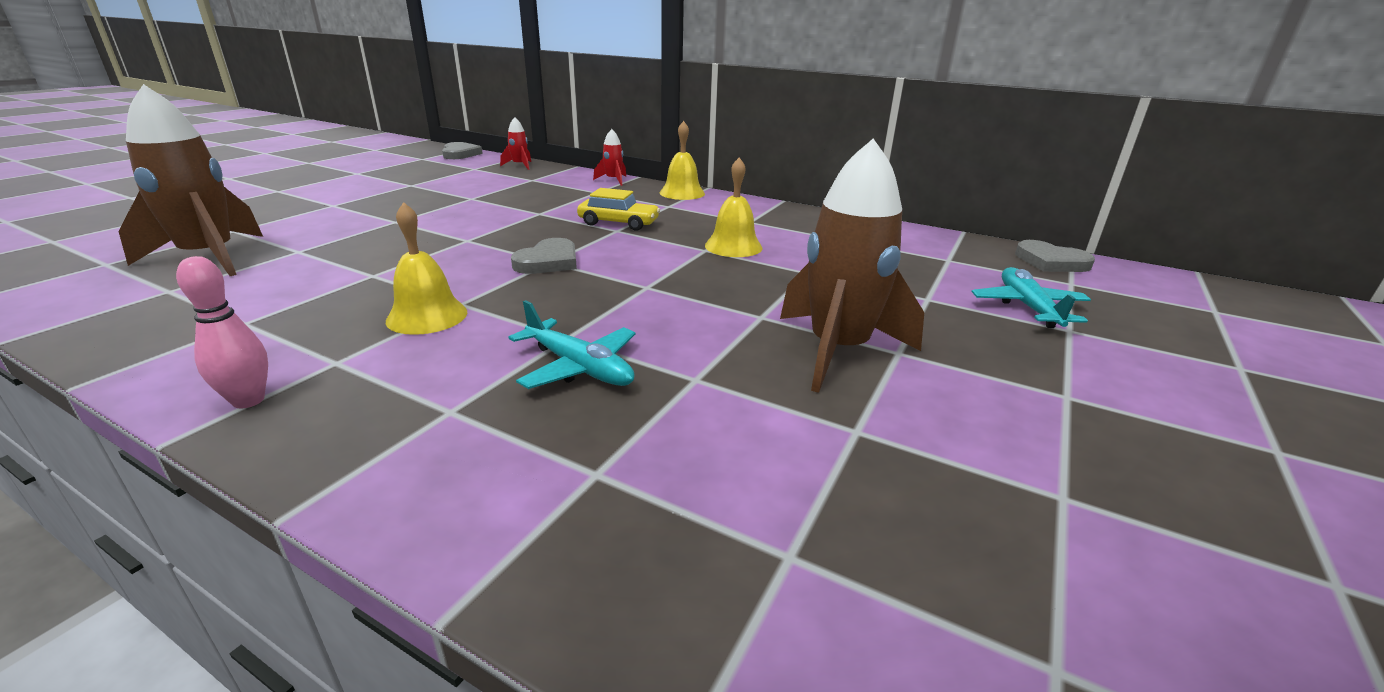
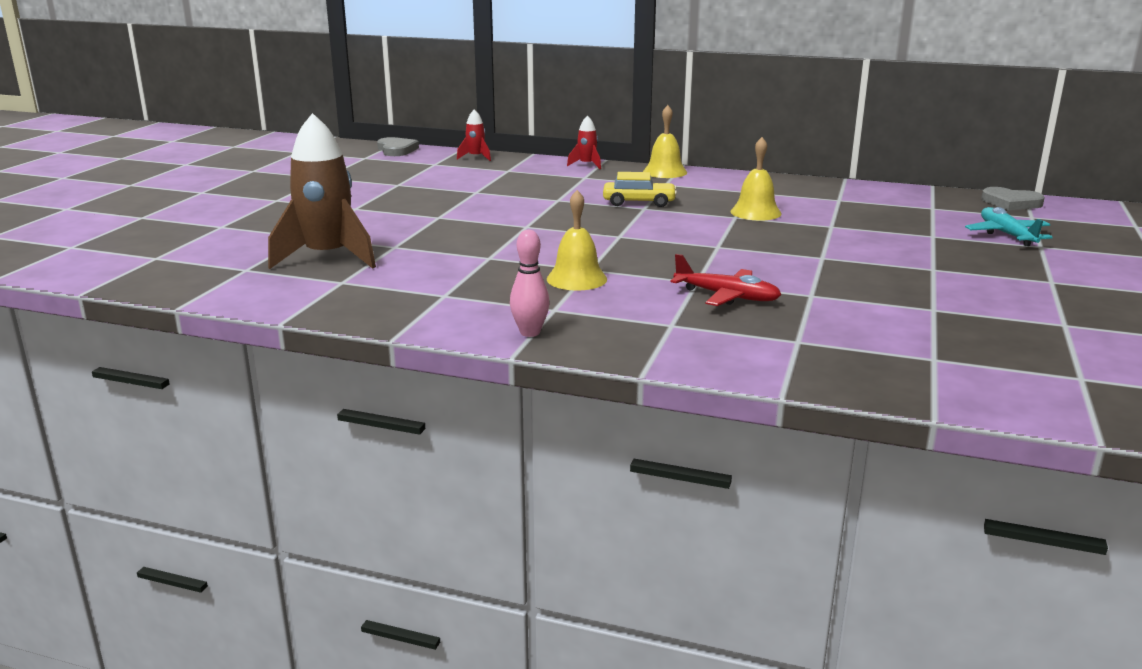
camera: 10 degrees left, 5 degrees down
turquoise plane [508,300,635,389] -> red plane [670,254,782,306]
grey heart [511,238,577,274] -> none
brown rocket [780,138,924,393] -> none

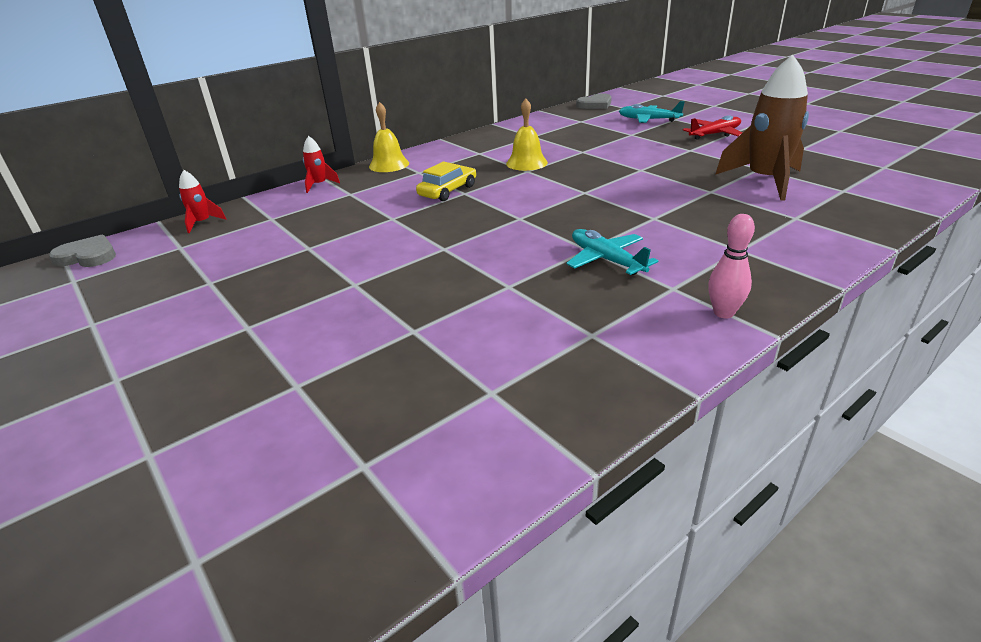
camera: 55 degrees left, 10 degrees up
brown rocket [268,113,376,269] -> brown rocket moved to [715,54,809,201]
yellow bell [547,190,607,291] -> turquoise plane [566,229,658,275]
red plane [670,254,782,306] -> red plane moved to [683,115,742,140]

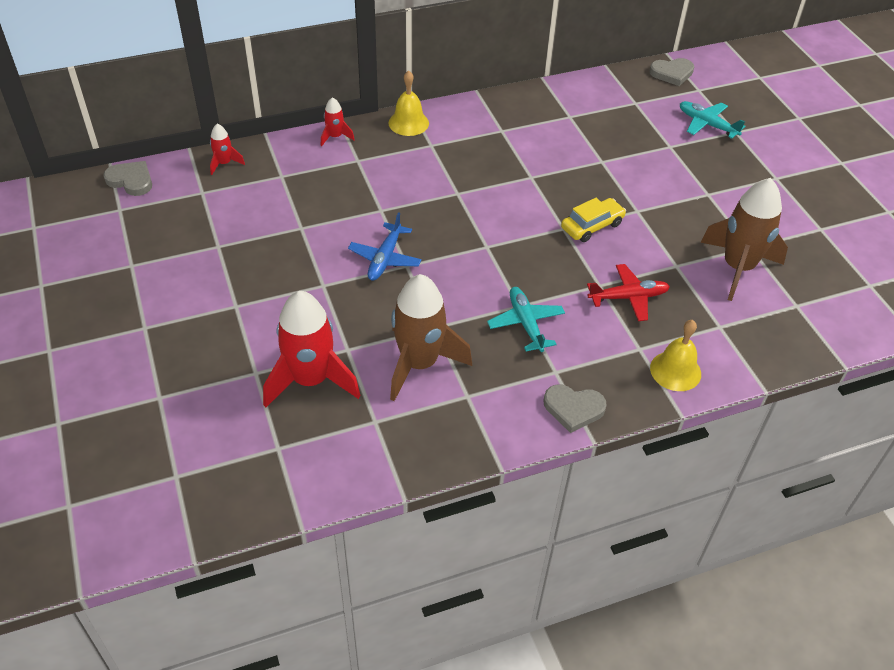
camera: 15 degrees right, 15 degrees up
yellow car [416,162,476,201] -> yellow car moved to [561,198,626,242]
yellow bell [506,98,548,171] -> yellow bell moved to [650,320,701,391]
red plane [683,115,742,140] -> red plane moved to [587,264,670,321]
pink bowling pin [708,214,755,318] -> grey heart [543,385,607,433]
none -> red rocket [263,291,361,407]
none -> blue plane [348,212,422,281]
none -> brown rocket [390,274,472,401]

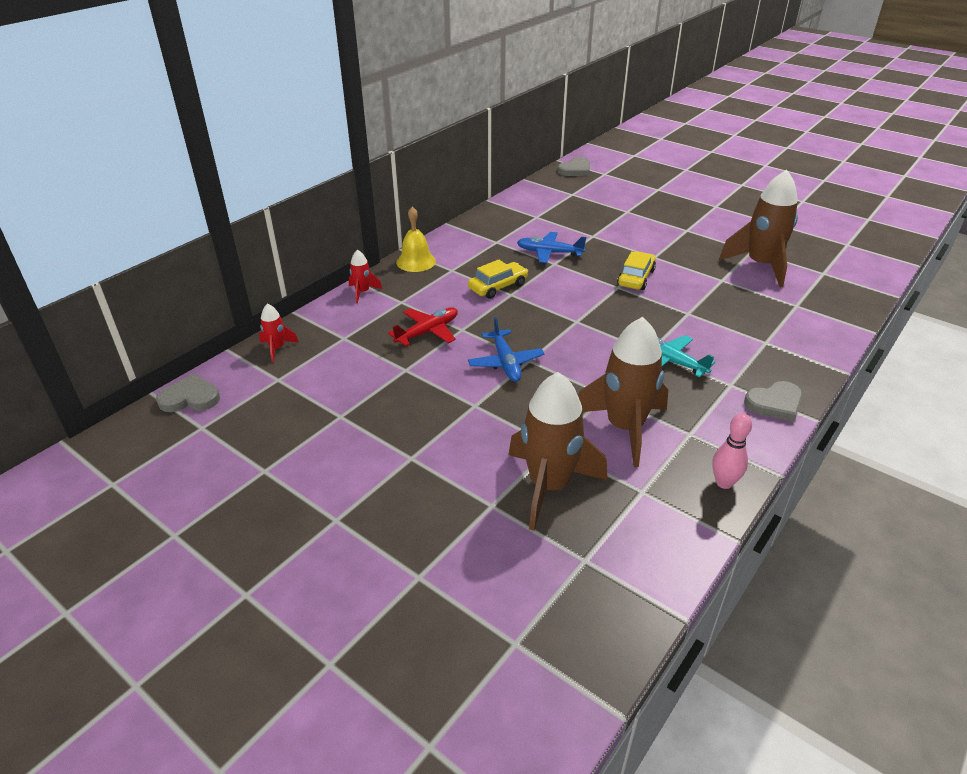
camera: 30 degrees left, 10 degrees down
red rocket [263,291,361,407] -> brown rocket [508,372,608,530]
red plane [587,264,670,321] -> red plane moved to [388,307,458,346]
yellow bell [650,320,701,391] -> none
turquoise plane [680,101,746,139] -> none
none -> yellow car [468,260,528,299]
none -> blue plane [517,232,586,263]
none -> pink bowling pin [712,413,752,489]

